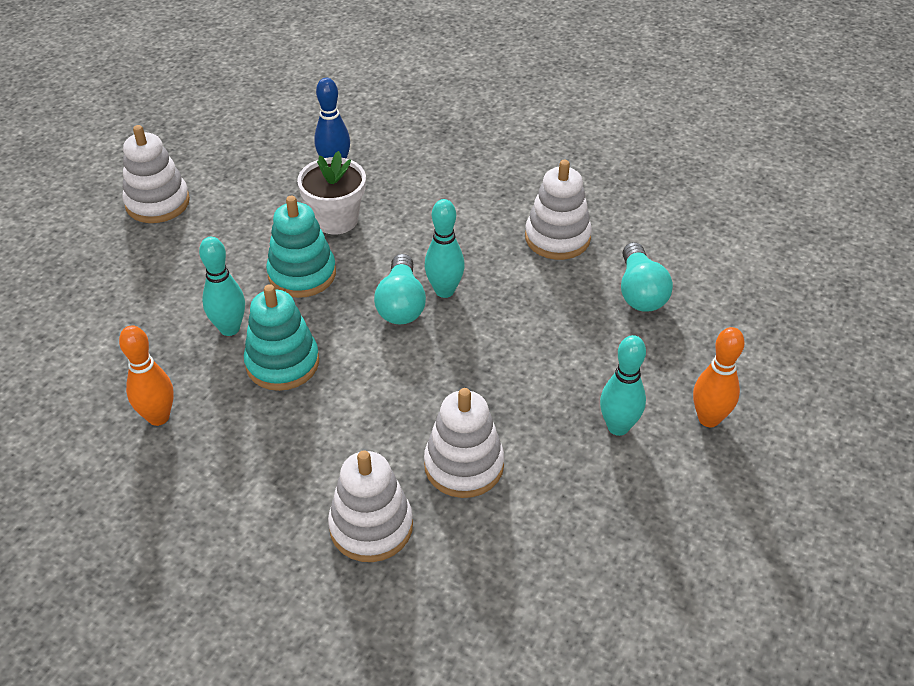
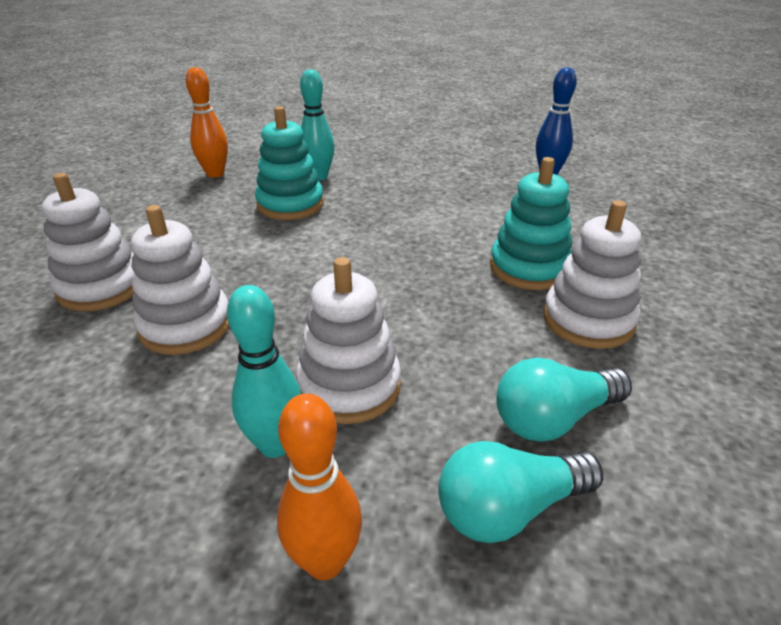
camera: 70 degrees right, 10 degrees down
white stacking toy [122,125,190,223] -> white stacking toy moved to [296,257,401,424]
turquoise stacking toy [266,196,336,298] -> turquoise stacking toy moved to [490,157,572,290]
white flower pot [297,151,366,235] -> none
turquoise light bulb [374,254,426,324] -> turquoise light bulb moved to [438,441,603,543]
turquoise bowling pin [425,199,465,298] -> none

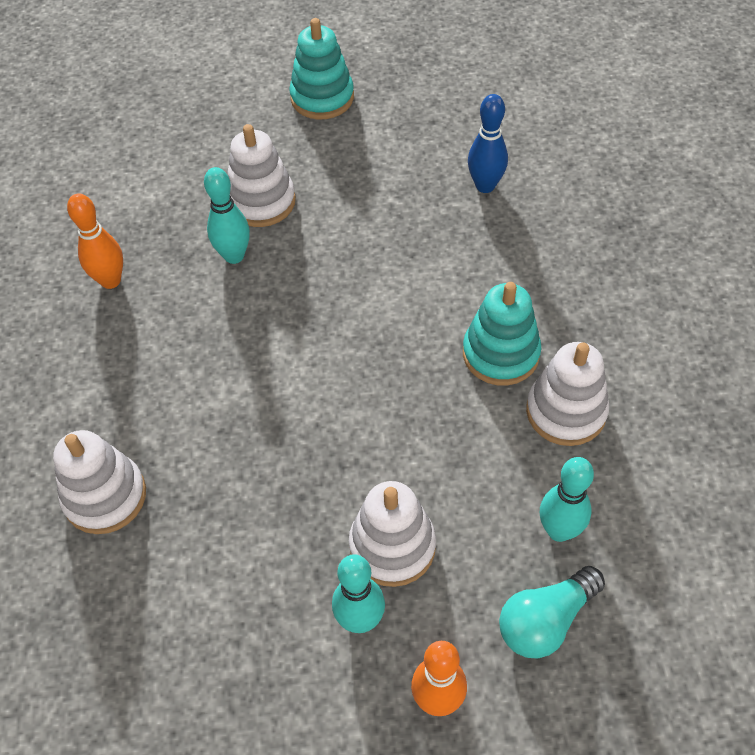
camera: 15 degrees left, 20 degrees up
white stacking toy [131,205,230,355] -> white stacking toy moved to [228,124,296,227]
turquoise stacking toy [255,106,324,220] -> turquoise stacking toy moved to [289,18,354,119]
turquoise light bulb [496,357,632,441] -> turquoise bowling pin [540,457,594,542]

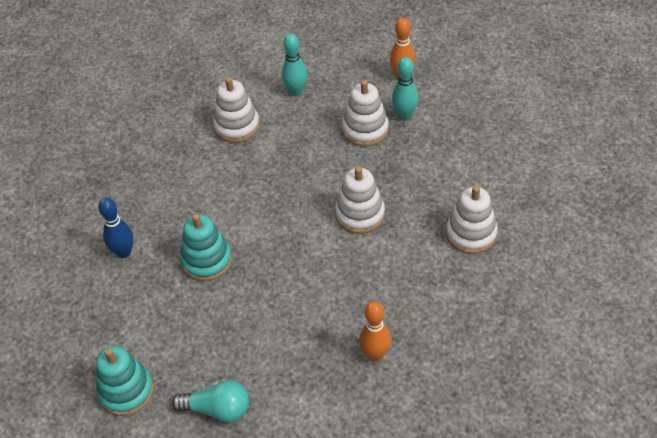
camera: 135 degrees left, 5 degrees down
turquoise bowling pin [204,167,250,264] -> none
white stacking toy [228,124,296,227] -> white stacking toy moved to [335,166,385,234]
turquoise stacking toy [463,282,541,386] -> turquoise stacking toy moved to [180,214,232,281]
turquoise light bulb [499,566,605,659] -> turquoise light bulb moved to [172,380,249,422]

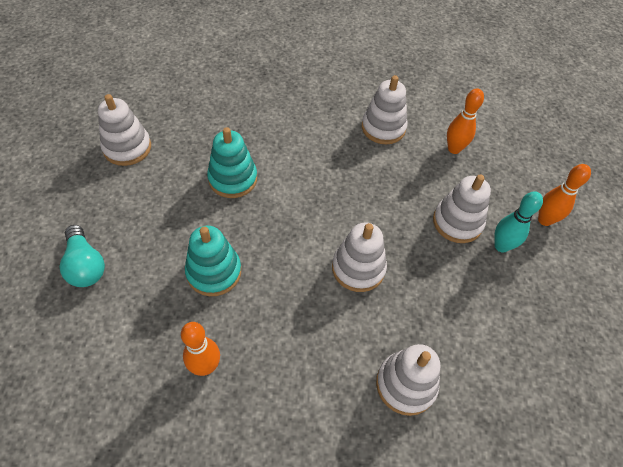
camera: 50 degrees right, 5 degrees up
turquoise stacking toy [96,346,154,416] -> turquoise stacking toy moved to [185,226,241,296]
blue bowling pin [98,197,133,258] -> none
turquoise bowling pin [282,34,308,96] -> orange bowling pin [447,89,484,154]
none -> white stacking toy [98,94,151,166]

